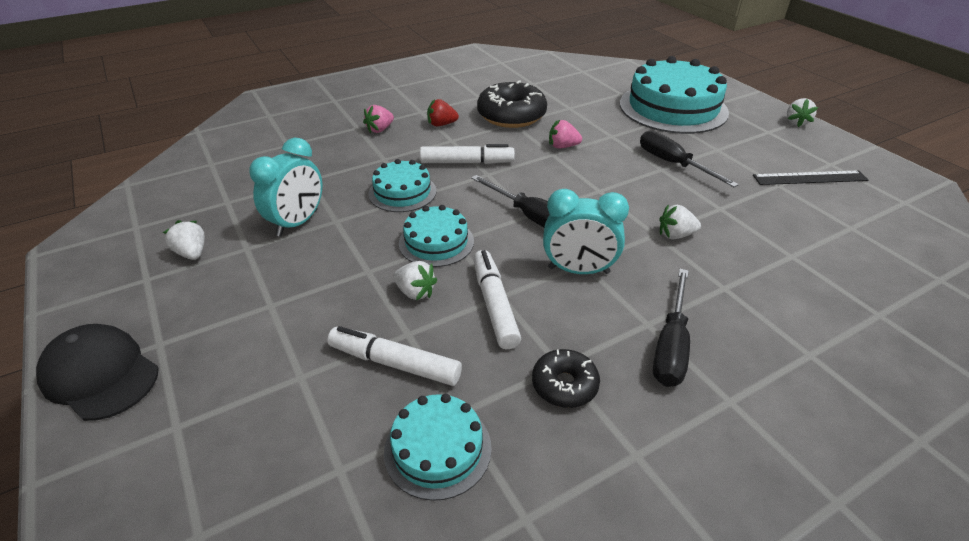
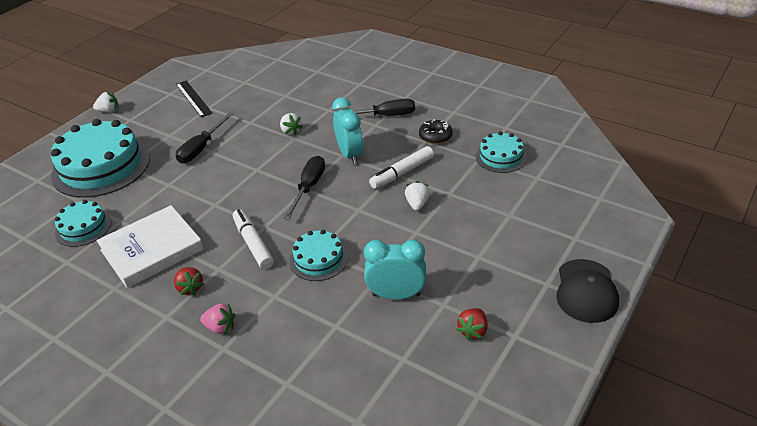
camera: 115 degrees left, 0 degrees up
white strawberry [163,220,205,260] -> red strawberry [456,308,488,340]
white marker [327,326,462,386] -> none
turquoise cake [399,205,474,267] -> turquoise cake moved to [55,200,112,247]
black donut [477,80,547,128] -> white book [96,205,204,288]
pink strawberry [549,120,582,148] -> none

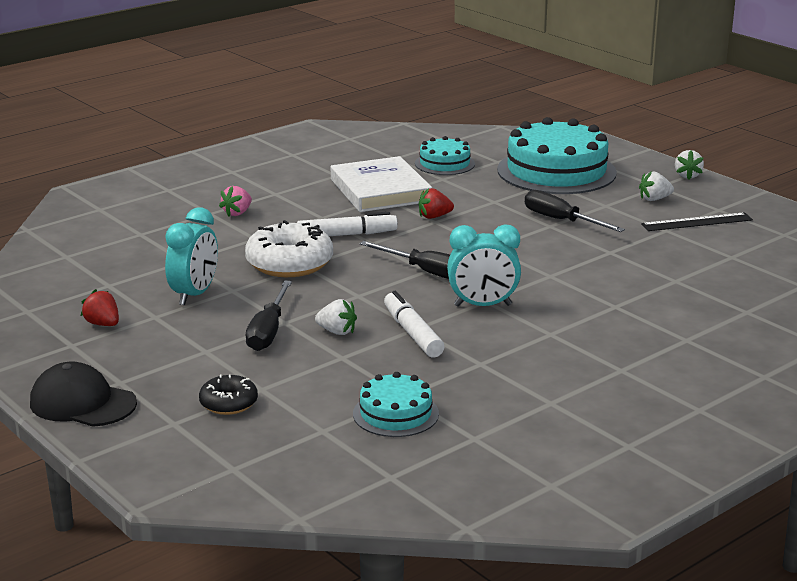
camera: 105 degrees right, 15 degrees down
red strawberry [174,267,204,296] -> red strawberry moved to [419,188,454,219]
white strawberry [280,113,303,136] -> white strawberry moved to [639,171,674,201]
turquoise cake [289,230,348,281] -> white donut [245,220,333,277]
black screwdriver [332,99,415,116] -> black screwdriver moved to [246,280,292,351]
black donut [419,119,453,144] -> black donut moved to [199,374,258,415]

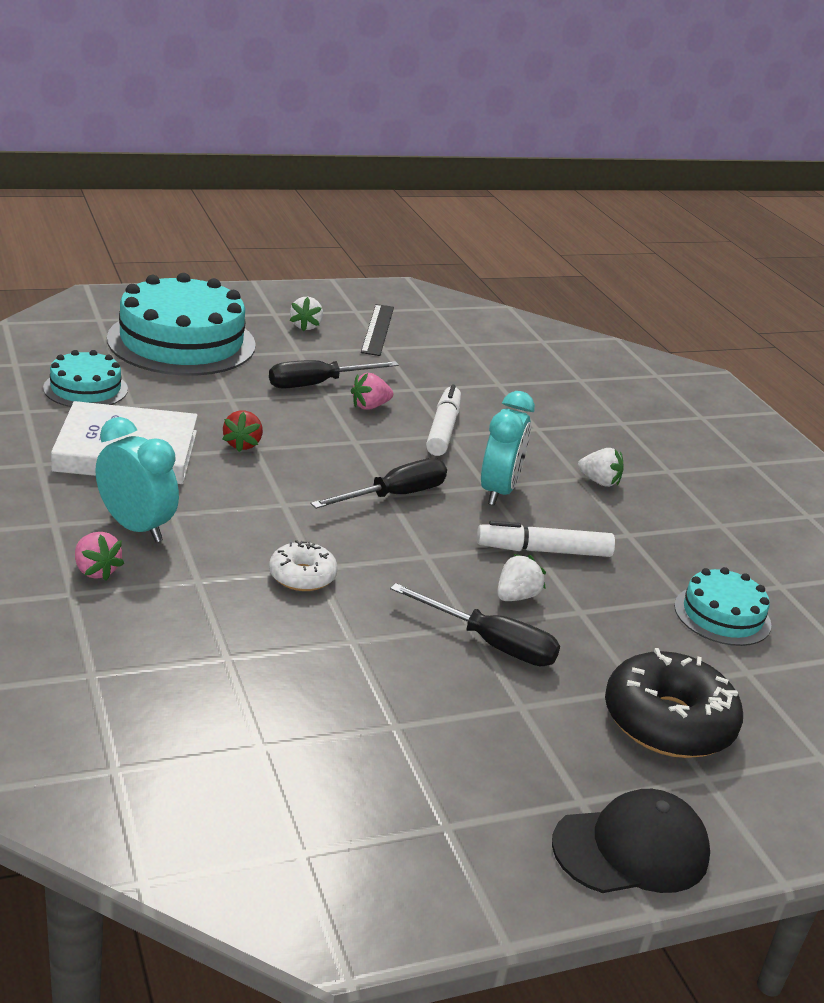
camera: 75 degrees left, 5 degrees up
black cap [30,362,137,427] -> black cap turned 150 degrees counterclockwise [552,789,710,893]
red strawberry [81,289,119,326] -> none
turquoise clock [165,207,218,305] -> turquoise clock moved to [95,417,179,542]
black donut [199,374,258,415] -> black donut [605,648,743,758], size x1.81
white donut [245,220,333,277] -> white donut [269,540,338,591], size x0.55
white marker [297,212,398,236] -> white marker moved to [426,385,461,456]
white strawberry [675,150,704,180] -> white strawberry moved to [578,448,624,487]
none -> pink strawberry [351,373,393,410]

